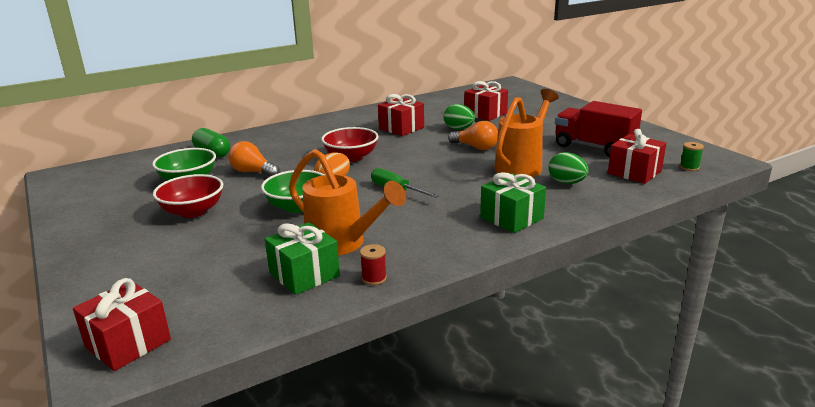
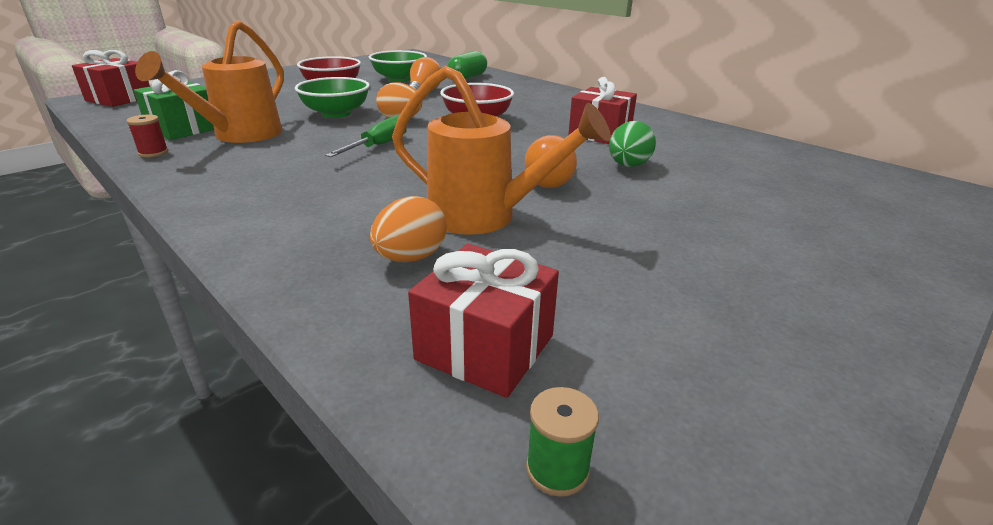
camera: 75 degrees right, 5 degrees up
red gift [464,81,508,121] -> none
green gift [480,172,546,233] -> none
green egg [548,152,589,184] -> orange egg [370,196,447,262]
red truck [555,101,642,157] -> none

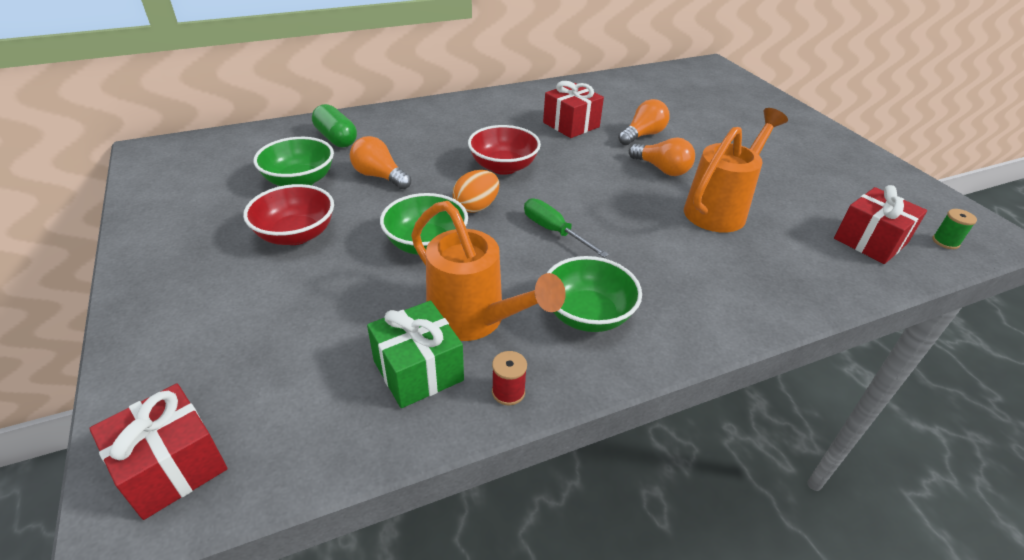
camera: 70 degrees left, 10 degrees up
orange egg [370,196,447,262] -> none
green egg [609,121,656,167] -> orange light bulb [618,99,670,145]
none -> green bowl [547,256,642,332]

